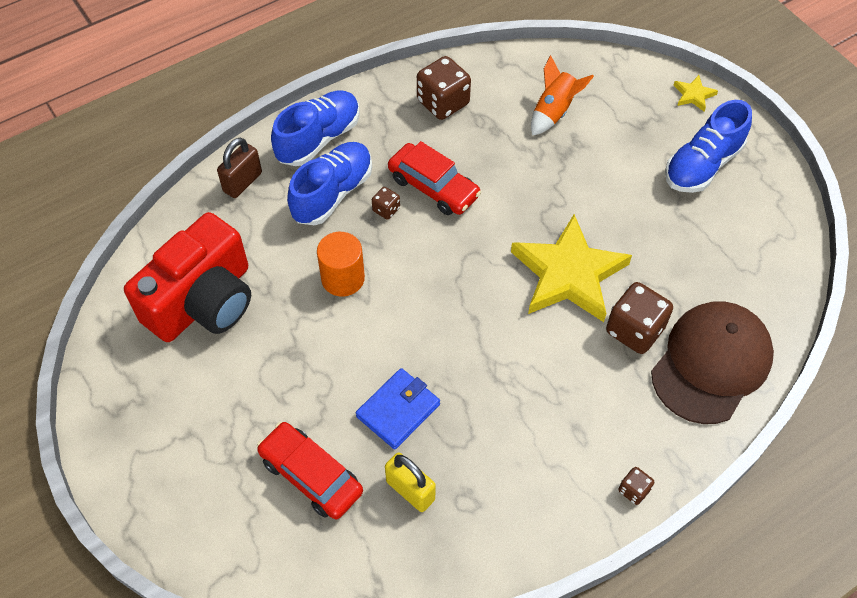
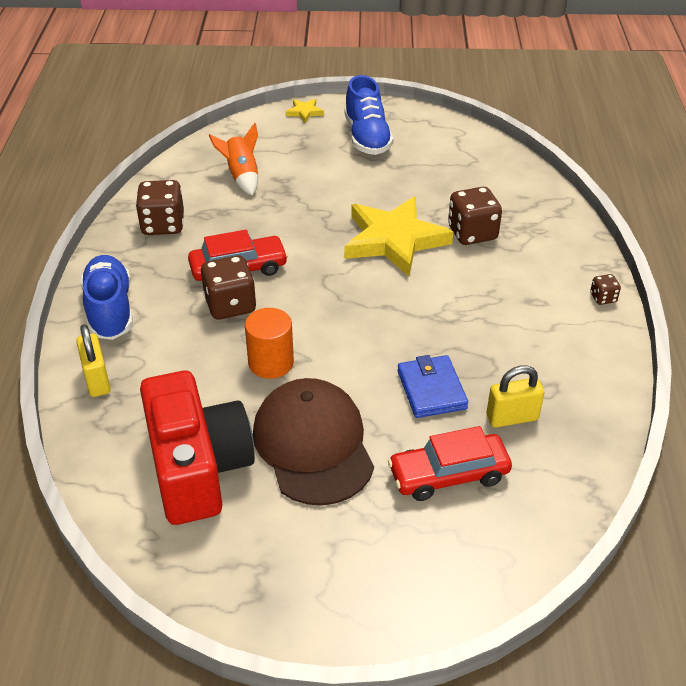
camera: 55 degrees left, 15 degrees down
brown padlock [217,137,262,198] -> yellow padlock [76,324,111,397]
blue shoe [287,142,372,225] -> none
brown dice [372,187,400,220] -> brown dice [201,255,256,320], size x2.03
brown cap [651,301,774,424] -> brown cap moved to [253,378,374,506]

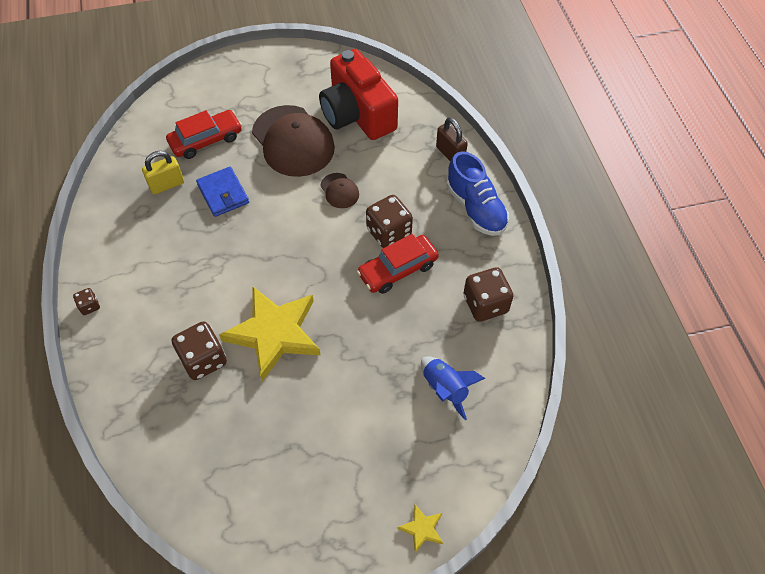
camera: 165 degrees right, 15 degrees up
yellow padlock [76,324,111,397] -> brown padlock [436,118,468,162]
orange rocket [209,123,258,196] -> blue rocket [421,356,485,420]
orange cylinder [245,308,294,379] -> brown cap [320,173,359,208]
blue shoe [345,75,394,155] -> none

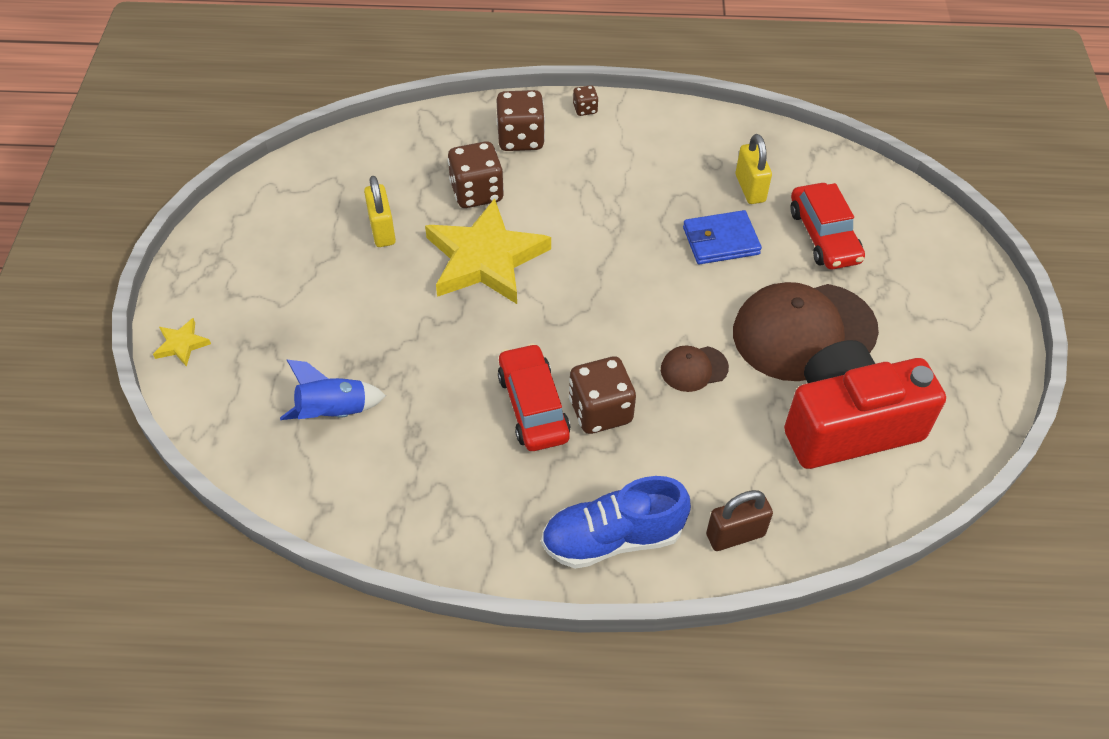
camera: 105 degrees right, 5 degrees down
brown dice [464,267,513,322] -> brown dice moved to [496,90,545,151]
none -> yellow padlock [364,176,396,247]

